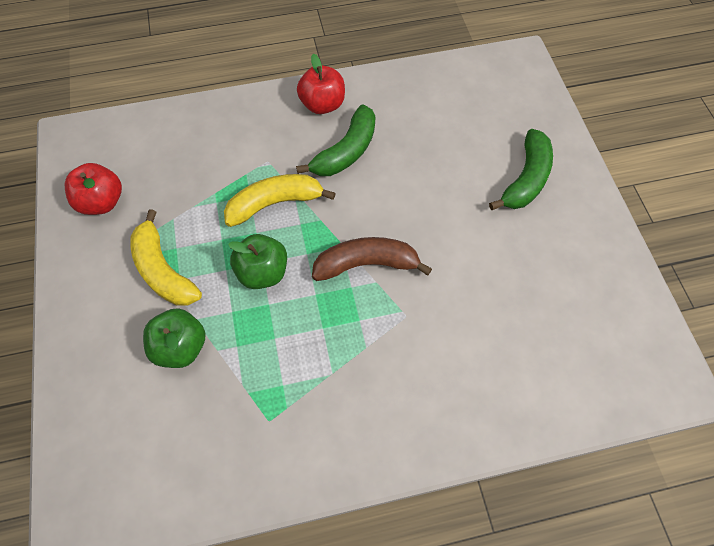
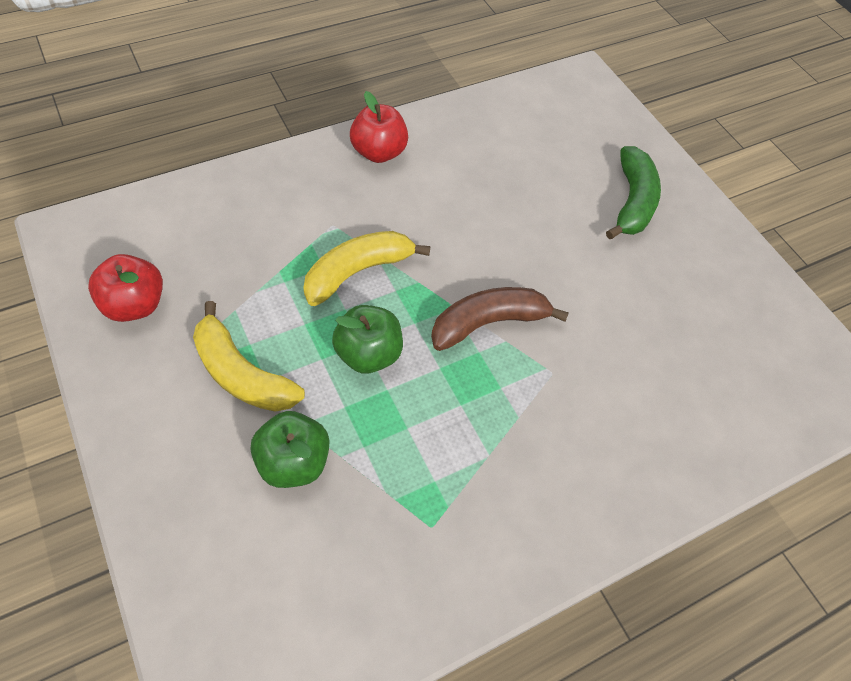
camera: 20 degrees left, 5 degrees down
green banana [296,104,375,176] -> none

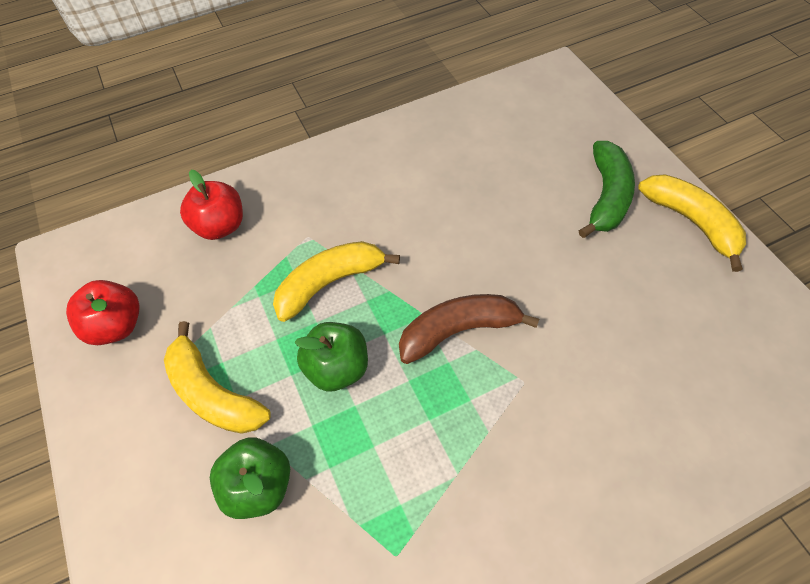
camera: 10 degrees right, 0 degrees up
red apple [350,91,408,163] -> red apple moved to [180,170,243,240]
none -> yellow banana [638,174,746,272]

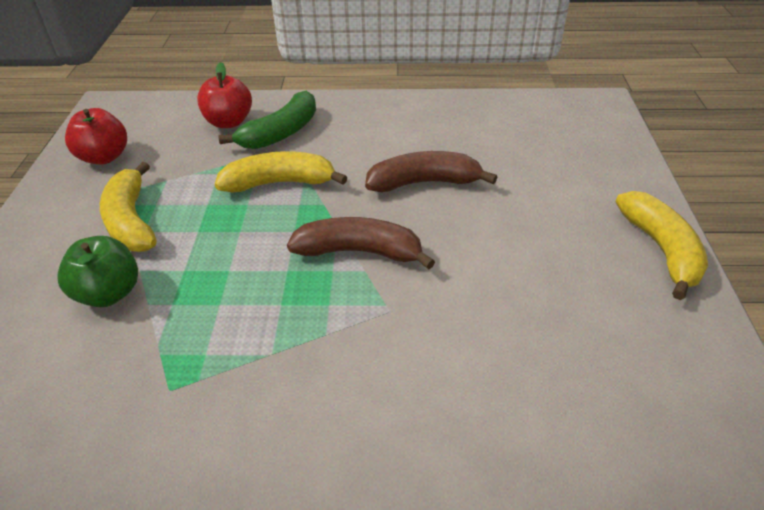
camera: 25 degrees right, 15 degrees down
green apple [295,322,368,391] -> none
green banana [579,141,635,238] -> green banana moved to [219,91,316,149]
none -> brown banana [365,151,497,192]

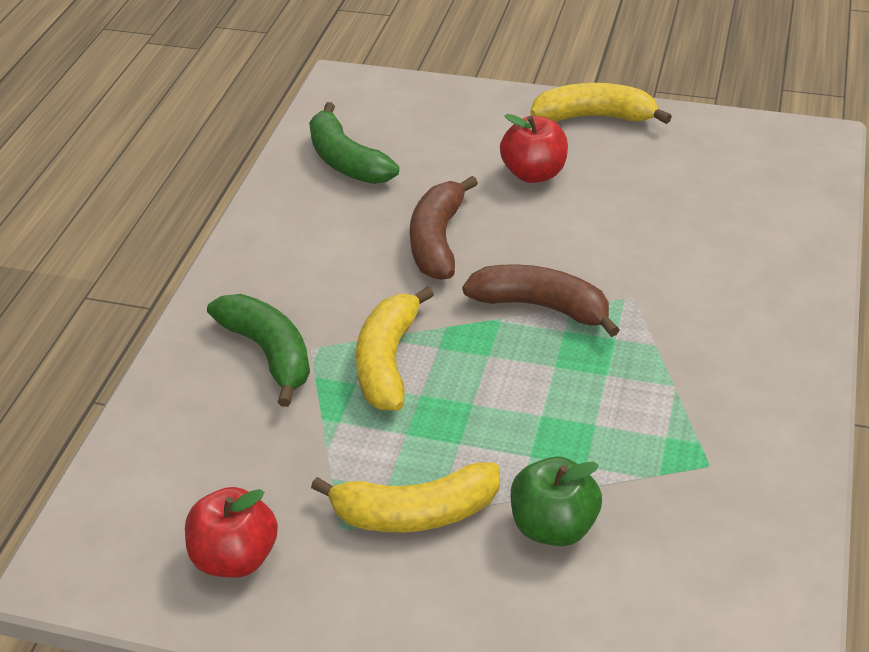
camera: 75 degrees left, 0 degrees up
red apple [197,62,252,128] -> red apple moved to [500,114,568,183]
brown banana [287,217,435,270] -> brown banana turned 90 degrees clockwise [462,264,620,337]
none -> green banana [309,102,399,184]

